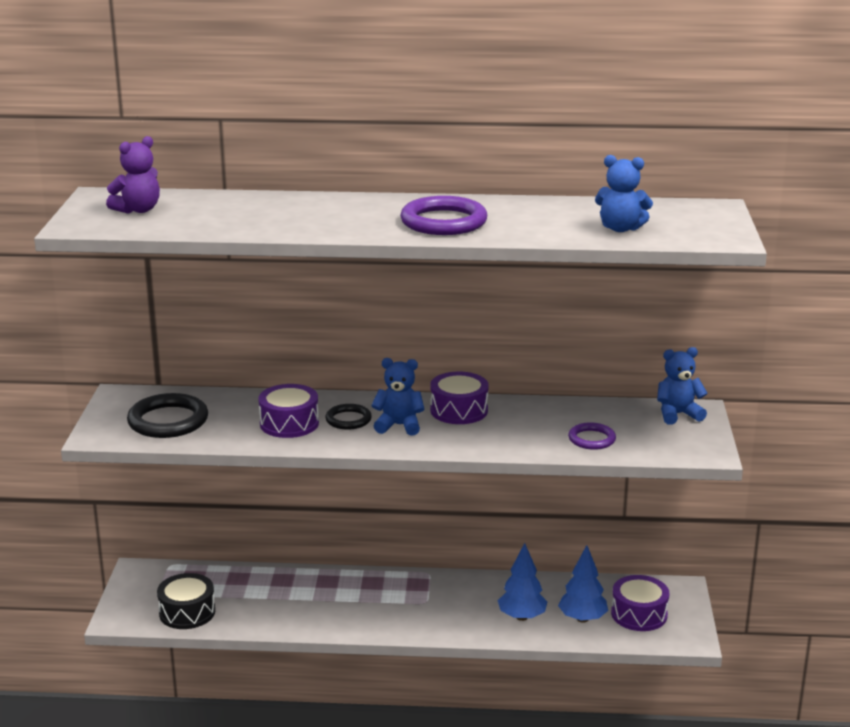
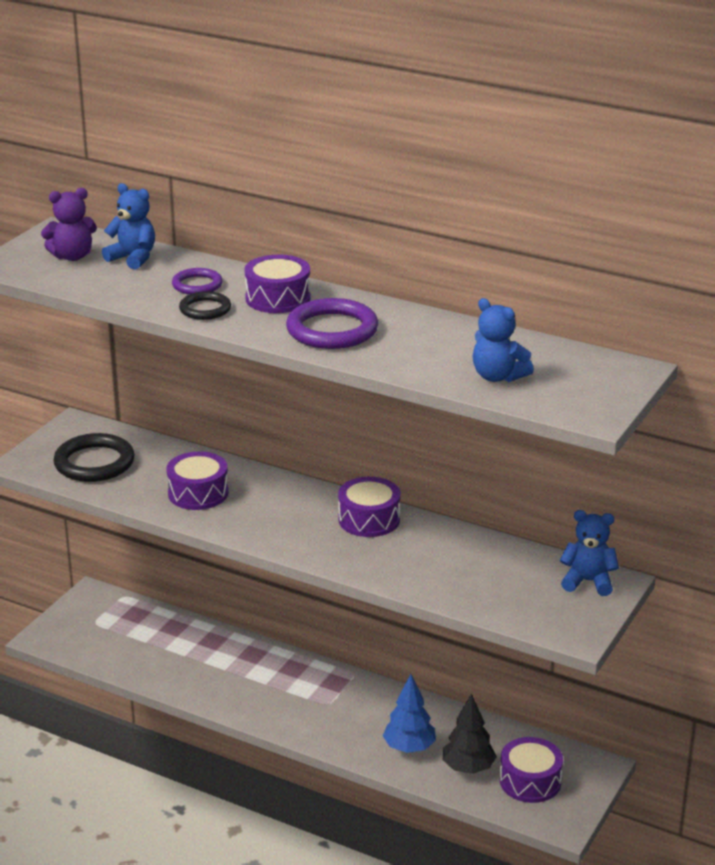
camera: 25 degrees right, 5 degrees up
black drum [157,573,215,629] -> none
black ring [325,404,372,430] -> black ring moved to [179,291,231,320]
blue teddy bear [371,358,425,436] -> blue teddy bear moved to [102,183,155,269]
blue tree [558,545,608,623] -> black tree [443,693,497,774]
purple ring [568,423,616,450] -> purple ring moved to [172,268,223,294]
none -> purple drum [245,254,311,313]

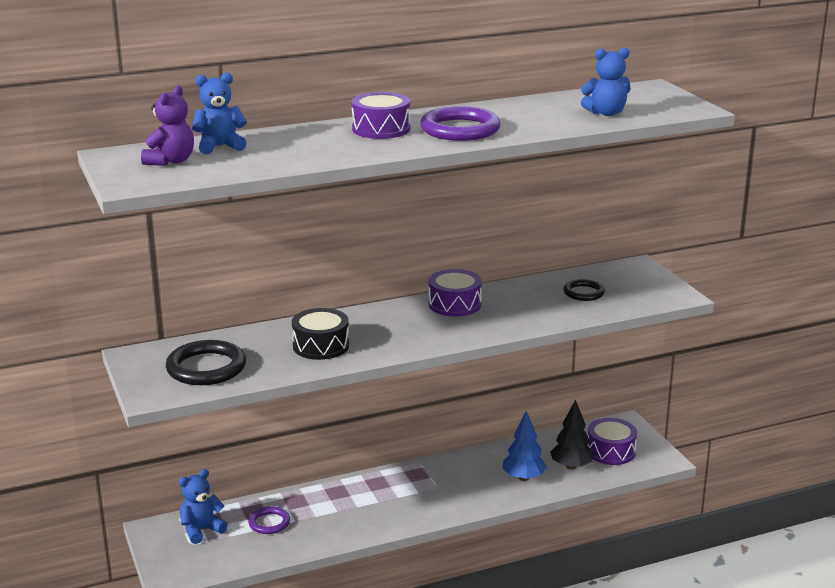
camera: 50 degrees left, 5 degrees down
purple drum [166,451,229,510] -> black drum [292,308,349,360]
purple ring [172,268,223,294] -> purple ring moved to [248,506,290,534]
black ring [179,291,231,320] -> black ring moved to [564,279,605,301]
blue teddy bear [560,510,619,596] -> blue teddy bear moved to [179,469,228,544]

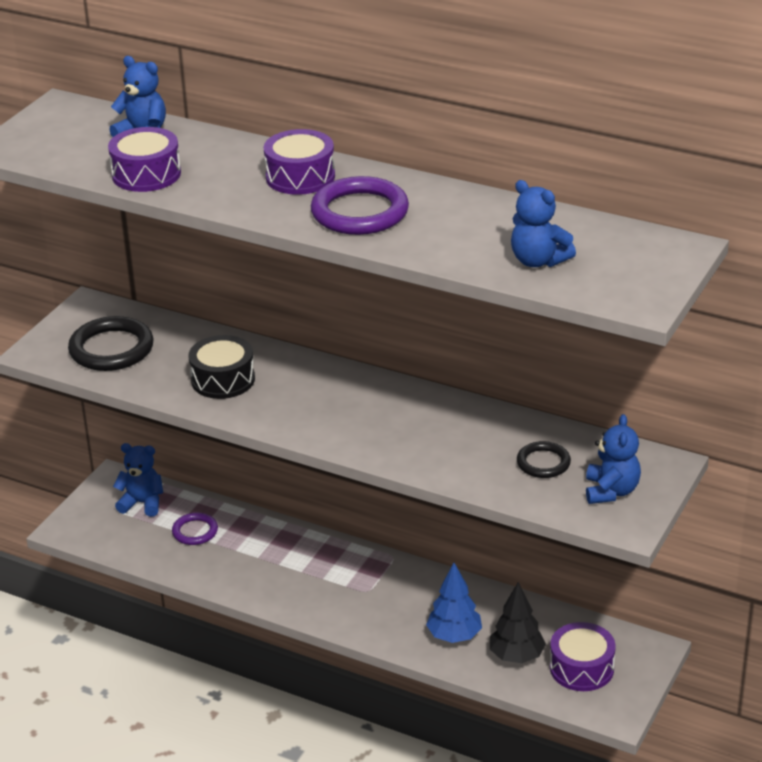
camera: 50 degrees right, 10 degrees up
purple teddy bear [141,86,194,166] -> none
purple drum [429,269,482,317] -> purple drum moved to [108,127,181,192]
none -> blue teddy bear [586,414,641,504]

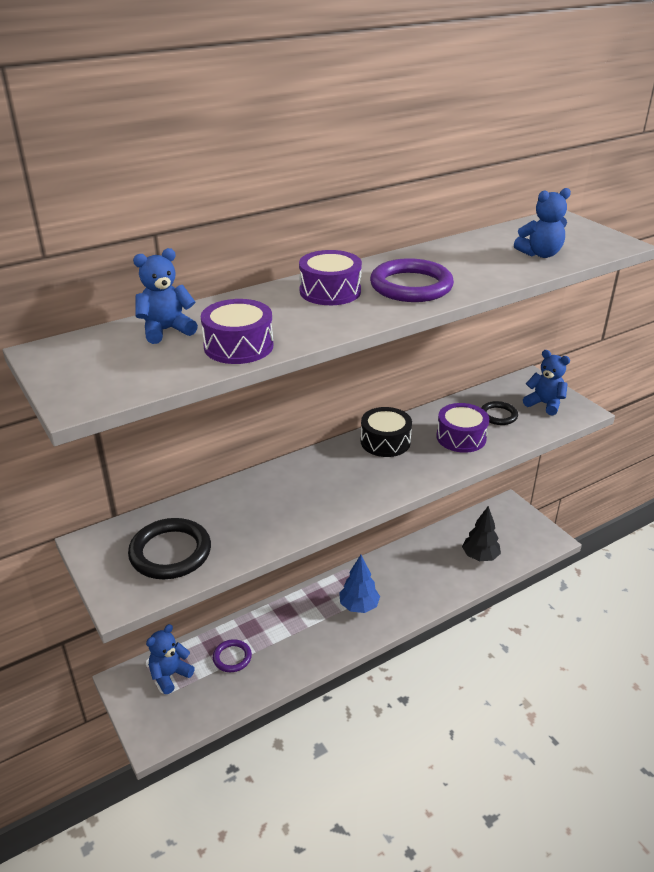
camera: 60 degrees left, 0 degrees up
black drum [188,335,255,399] -> black drum moved to [361,407,412,457]
blue tree [426,563,482,643] -> blue tree moved to [339,555,380,613]
purple drum [550,622,616,691] -> purple drum moved to [436,403,489,453]

